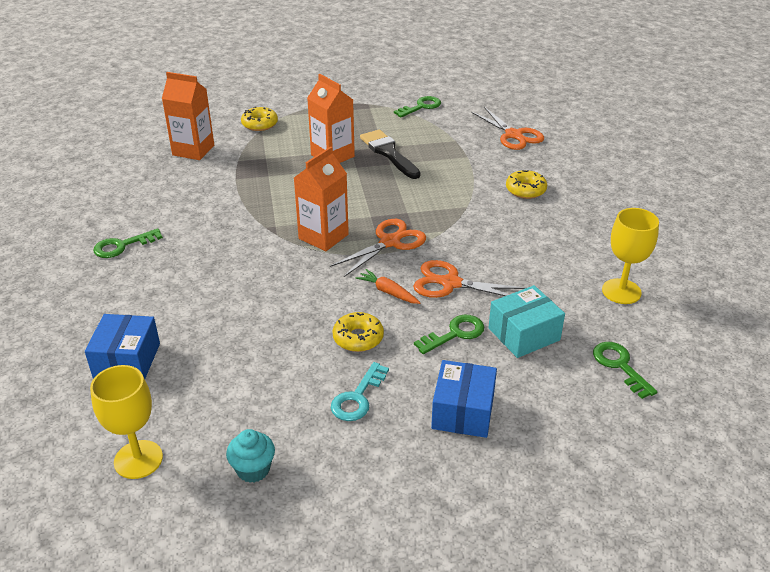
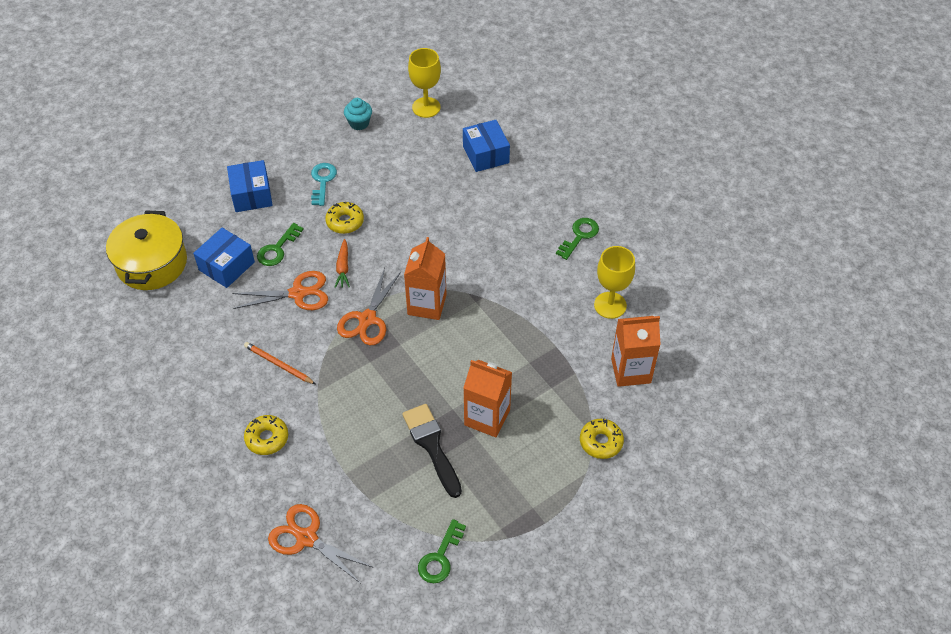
camera: 155 degrees right, 15 degrees up
orange carrot [356,269,420,304] -> orange carrot turned 75 degrees clockwise [334,239,350,288]
black brush [360,129,421,179] -> black brush turned 150 degrees counterclockwise [402,404,462,498]
turquoise box [488,285,565,358] -> blue box [193,228,255,288]
green key [593,342,657,399] -> yellow pot [106,211,187,290]
yellow goblet [602,208,659,304] -> yellow goblet moved to [594,246,635,319]
none -> orange pencil [244,342,315,384]

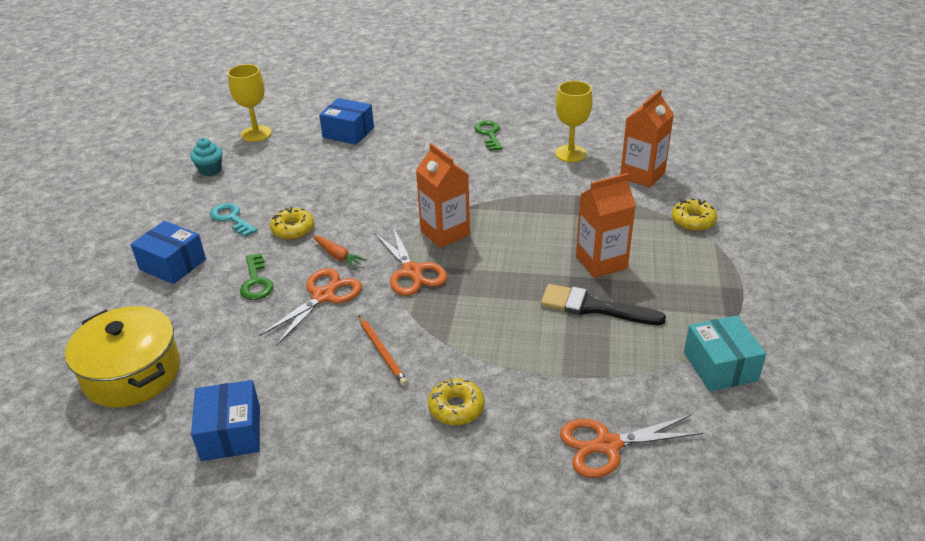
camera: 45 degrees left, 15 degrees down
blue box [193,228,255,288] -> blue box moved to [191,380,260,461]
orange pencil [244,342,315,384] -> orange pencil turned 105 degrees counterclockwise [359,316,408,386]
green key [418,519,466,583] -> turquoise box [684,315,766,391]

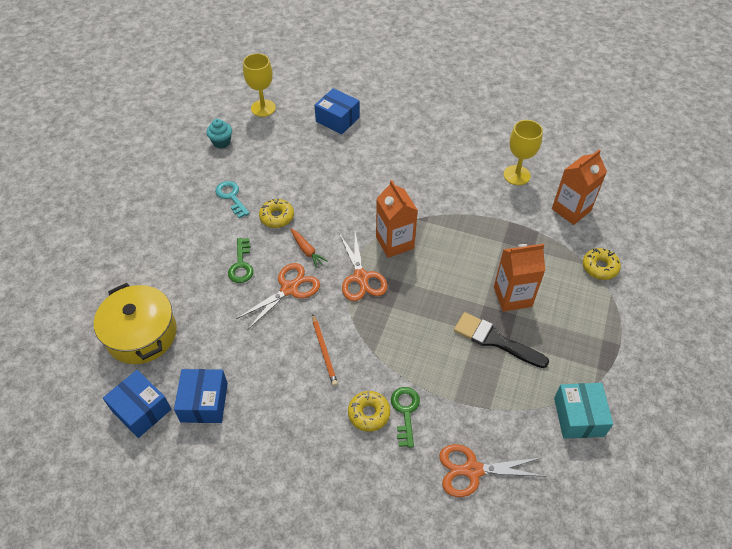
camera: 10 degrees right, 15 degrees up
blue box [130,221,206,284] -> blue box moved to [103,370,171,438]
green key [474,120,503,151] -> green key moved to [391,387,420,448]

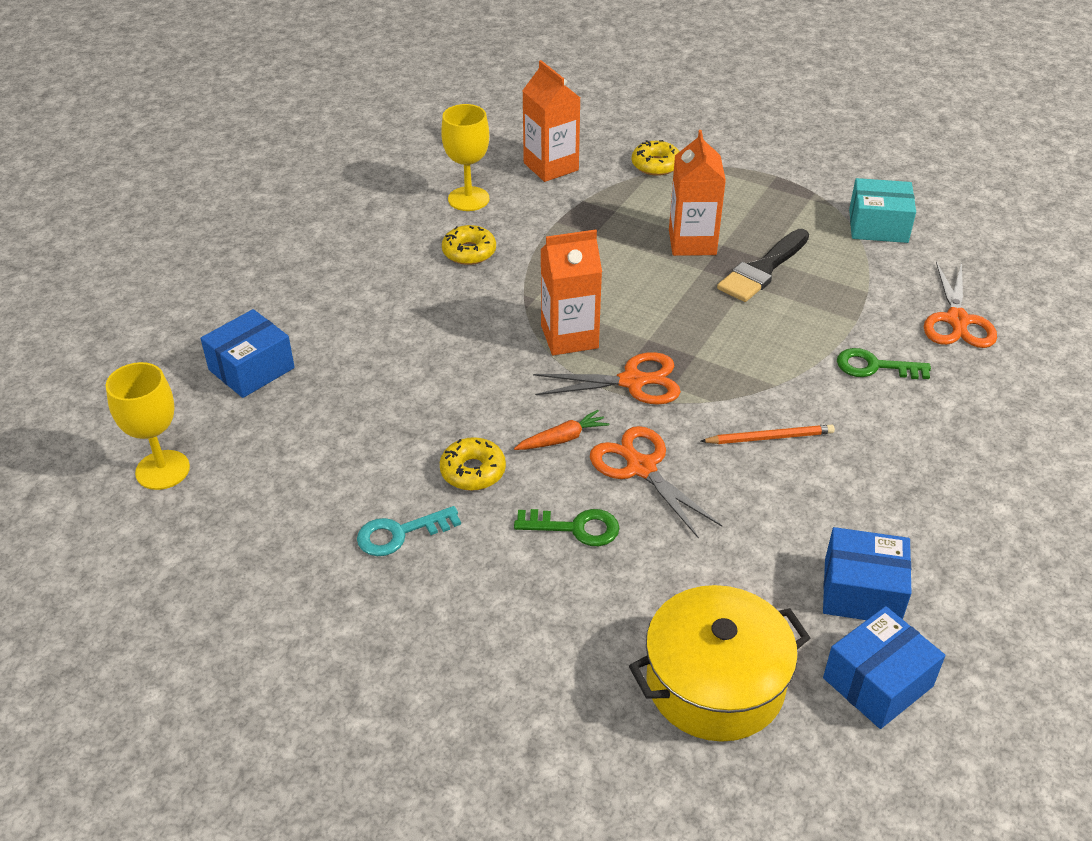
camera: 80 degrees left, 10 degrees down
turquoise cupcake [206,119,232,148] -> none
yellow donut [348,391,390,432] -> yellow donut moved to [442,225,496,265]

